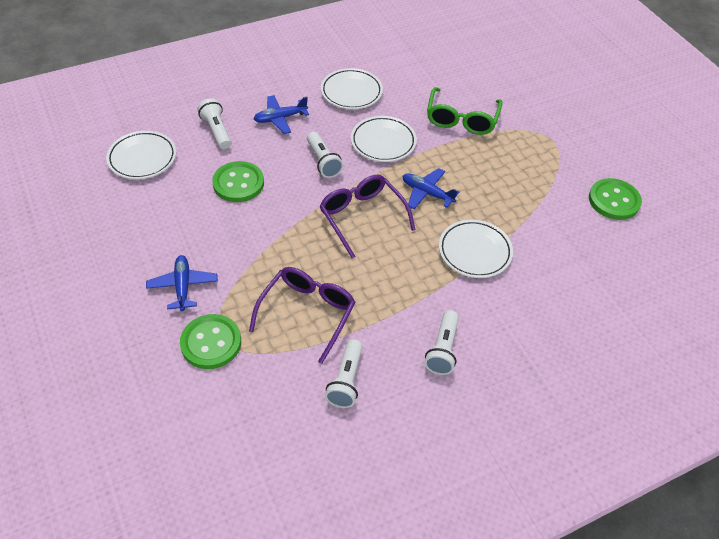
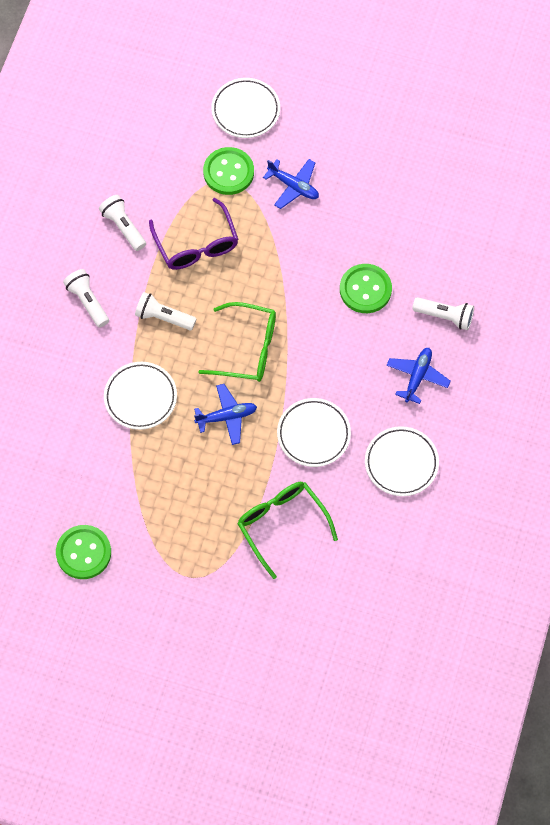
camera: 135 degrees right, 15 degrees up
white plate [106,131,176,179] -> white plate moved to [211,78,280,138]
white flashlight [307,132,343,178] -> white flashlight moved to [135,292,197,330]
purple glasses [320,175,415,258] -> green glasses [198,302,276,382]

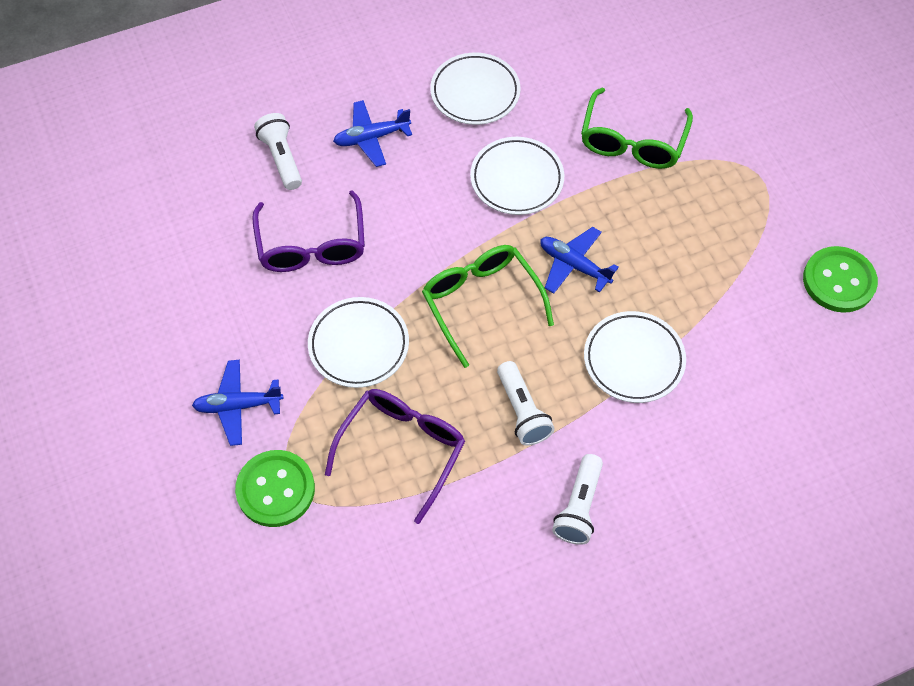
camera: 130 degrees left, 5 degrees down
white flashlight [99,195,146,251] -> none
white plate [211,78,280,138] -> white plate moved to [308,297,409,388]
blue plane [263,159,319,209] -> blue plane turned 90 degrees counterclockwise [192,360,283,446]
green button [340,264,392,313] -> purple glasses [252,190,365,272]

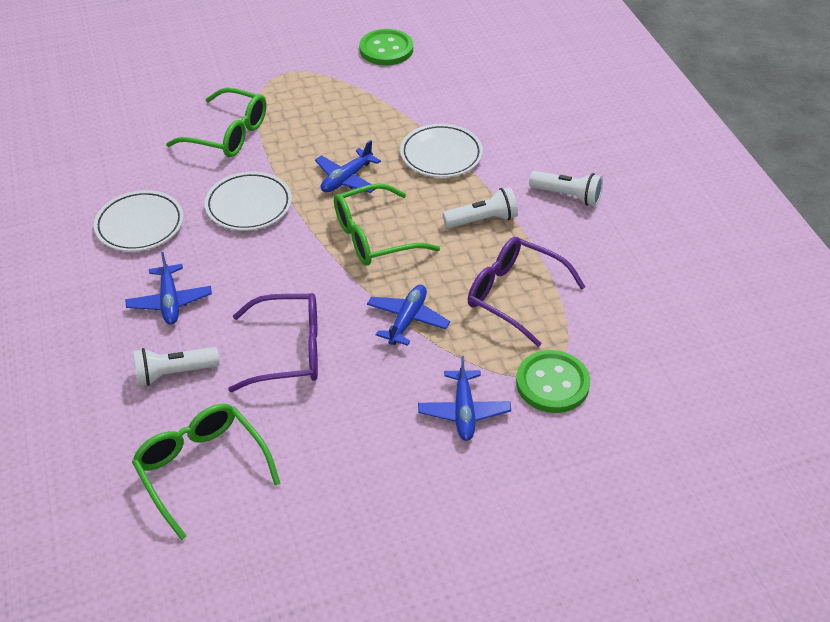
camera: 85 degrees left, 15 degrees down
white plate [308,297,409,388] -> blue plane [367,285,450,346]
none -> green glasses [132,404,281,540]

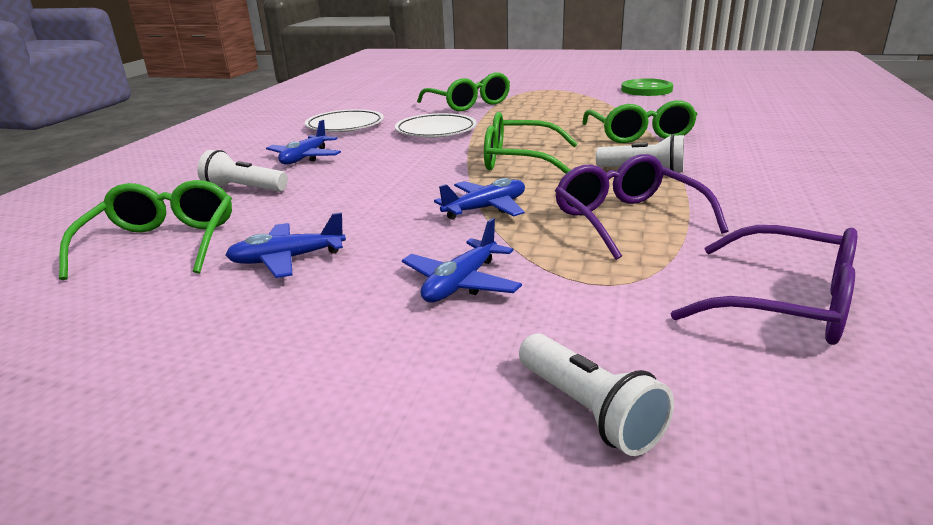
camera: 35 degrees right, 20 degrees down
purple glasses [228,293,318,392] -> purple glasses moved to [670,225,857,345]
blue plane [315,140,381,193] -> blue plane moved to [225,212,346,278]
white plate [400,124,483,178] -> green glasses [582,100,697,143]
green button [516,350,590,413] -> none
white flashlight [529,171,603,206] -> white flashlight moved to [519,334,674,456]

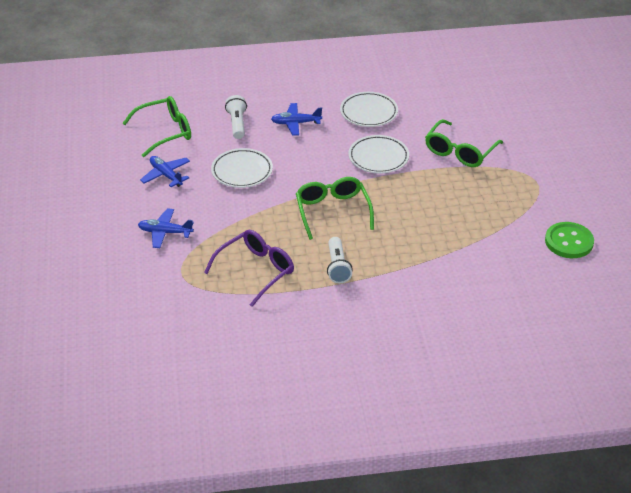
camera: 65 degrees right, 15 degrees up
blue plane [434,178,525,220] -> none
white flashlight [519,334,674,456] -> none
green glasses [582,100,697,143] -> none
purple glasses [670,225,857,345] -> none
none -> white plate [211,148,273,188]

